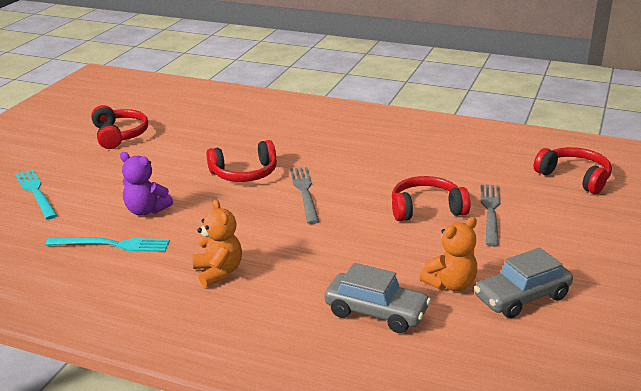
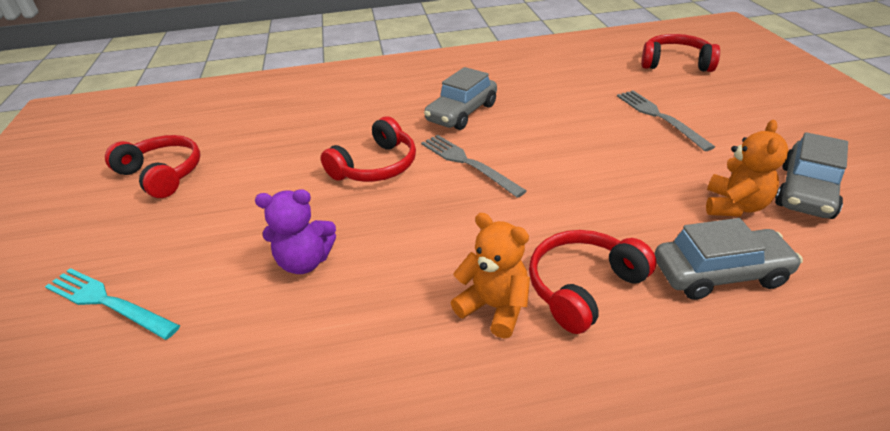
camera: 30 degrees left, 10 degrees up
turquoise fork [46,237,170,252] -> none
red headphones [392,176,470,221] -> red headphones moved to [529,230,657,334]
none -> grey car [424,67,497,130]

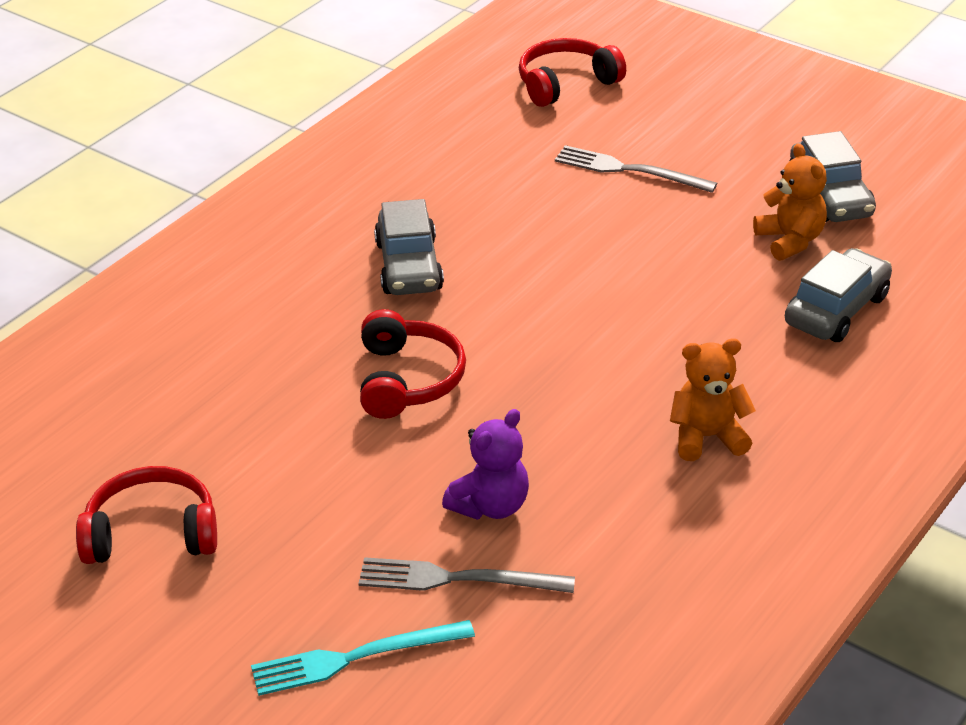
camera: 45 degrees left, 0 degrees up
grey fork [421,135,527,198] -> grey fork moved to [358,557,575,593]
red headphones [529,230,657,334] -> none

